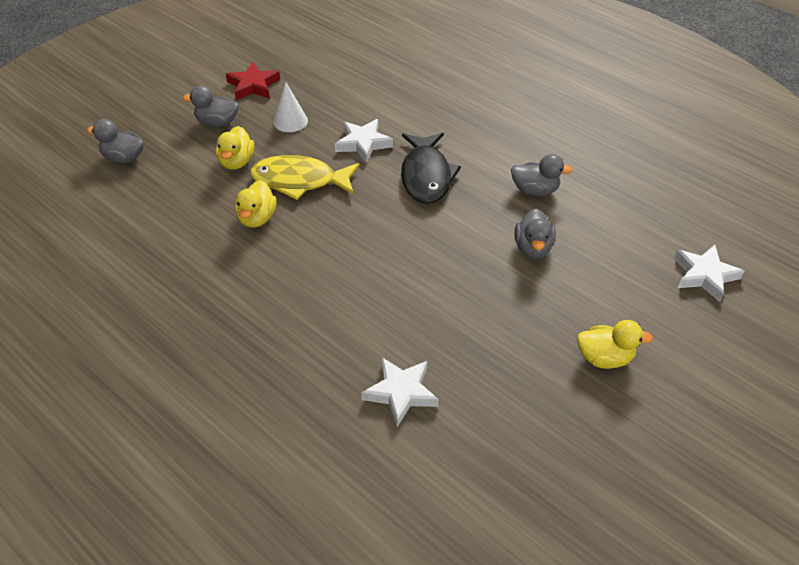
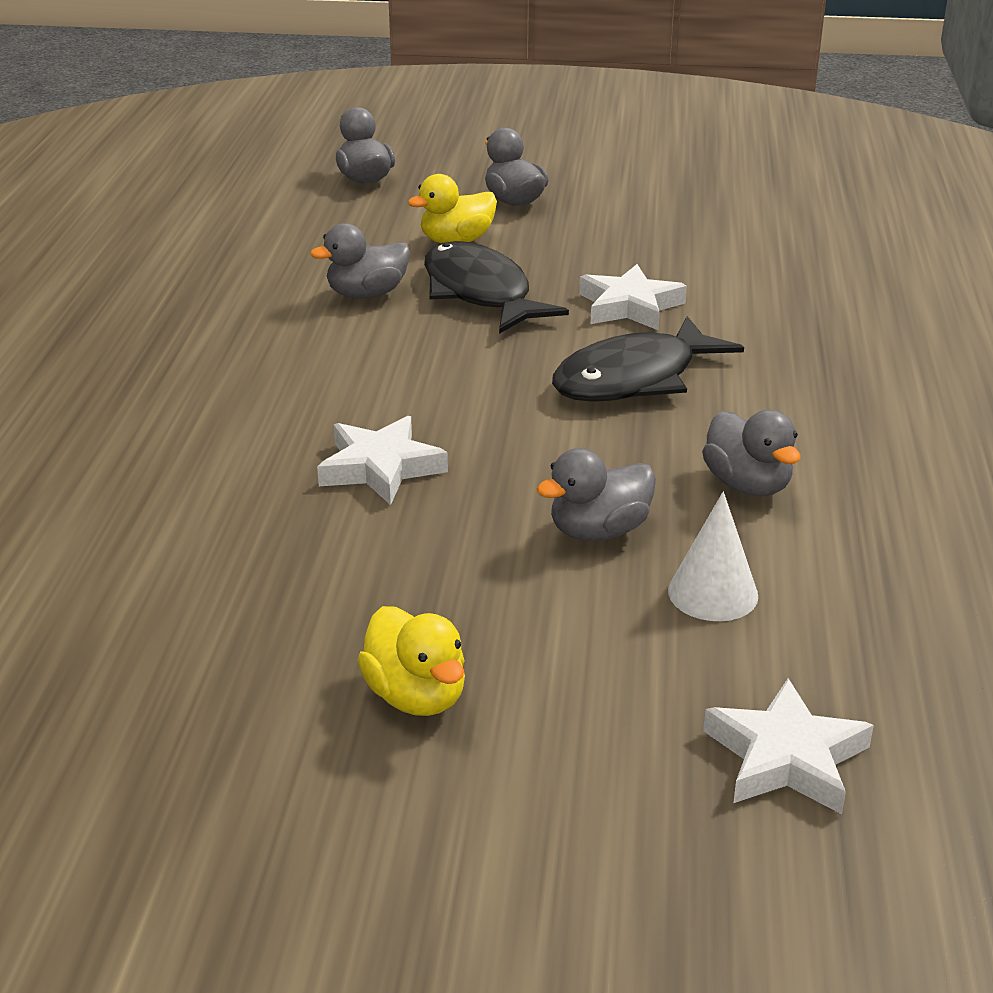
camera: 55 degrees right, 15 degrees down
red star [226,62,280,100] -> none
yellow duck [235,180,277,228] -> grey duck [310,223,410,299]
yellow fish [250,155,359,200] -> black fish [424,241,569,334]
white cone [273,82,308,132] -> white cone moved to [668,491,758,621]
white star [361,357,439,427] -> white star moved to [317,416,448,505]

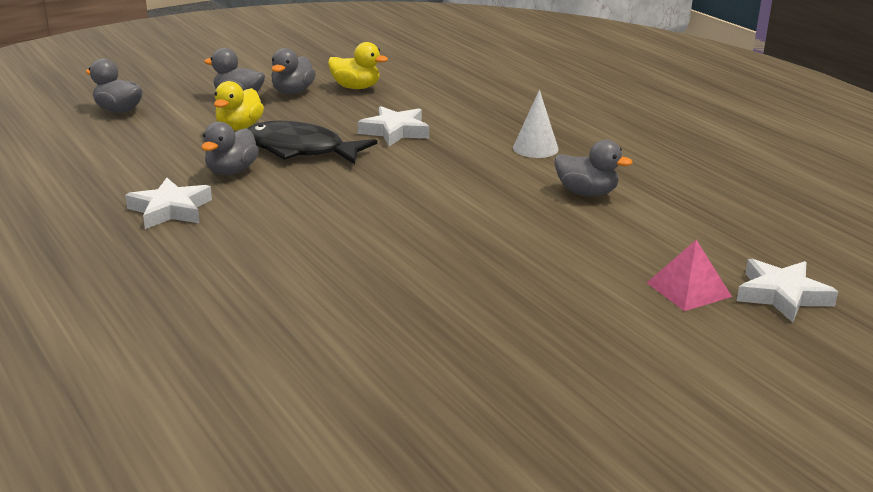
camera: 40 degrees left, 5 degrees down
white star [317,416,448,505] -> white star moved to [125,178,212,229]
yellow duck [357,606,465,716] -> yellow duck moved to [328,42,388,89]
grey duck [537,448,656,541] -> grey duck moved to [271,48,316,94]
black fish [552,316,744,402] -> none
white cone [668,491,758,621] -> white cone moved to [513,90,559,158]
none -> pink pyramid [647,240,732,311]

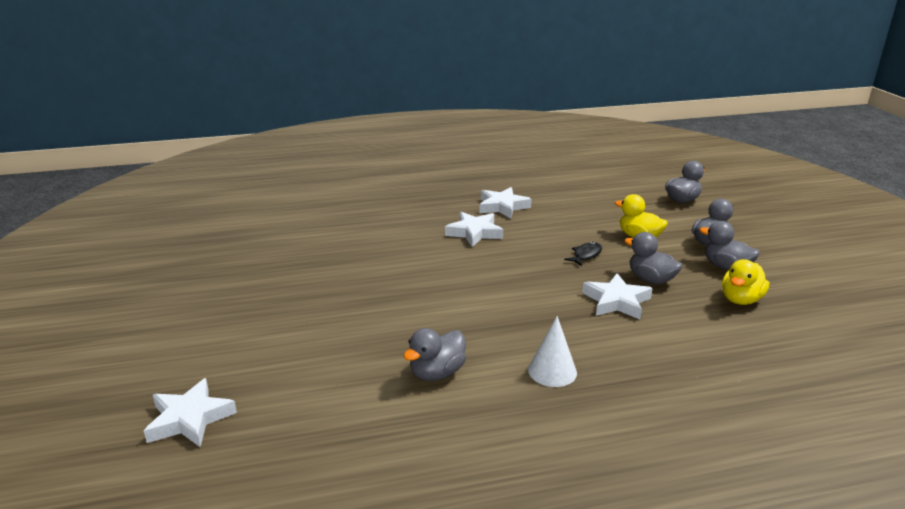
camera: 110 degrees right, 0 degrees up
grey duck [201,122,259,175] -> grey duck moved to [624,232,682,284]
black fish [248,121,377,164] -> black fish [564,242,602,266], size x0.45
pink pyramid [647,240,732,311] -> none
none -> white star [445,212,503,247]

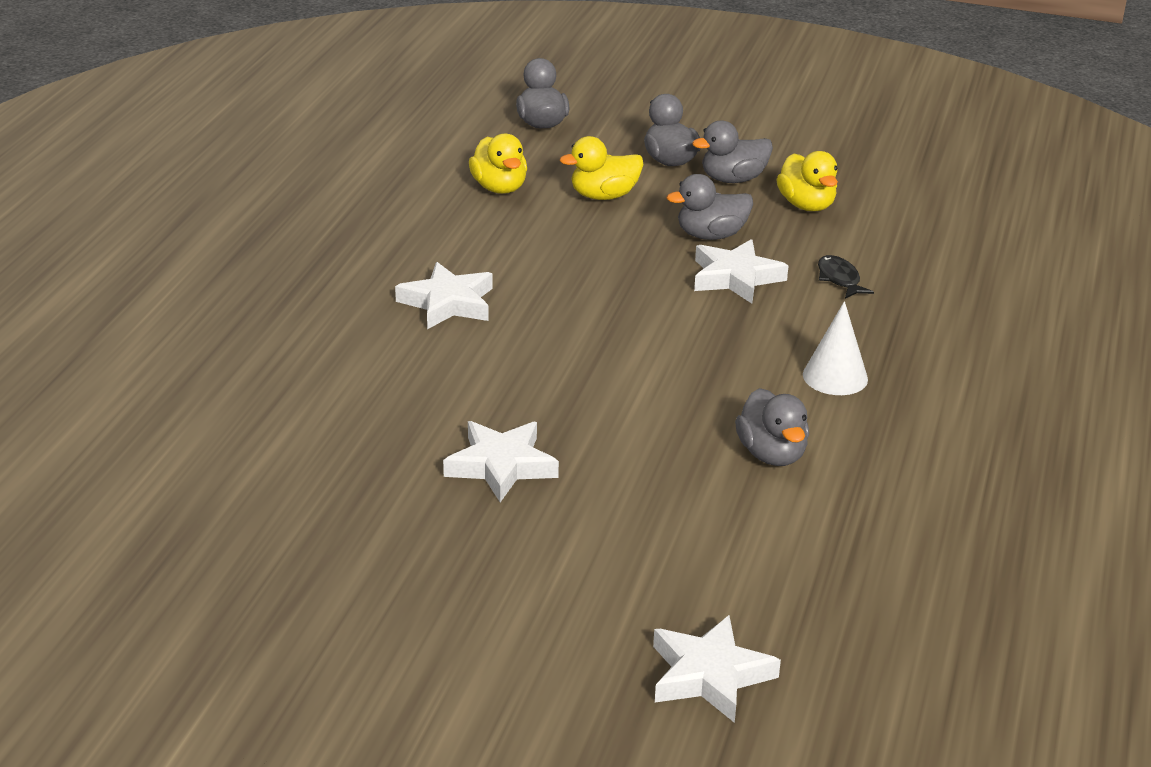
camera: 60 degrees left, 5 degrees up
white star [479,187,532,218] -> white star moved to [443,421,559,502]
black fish [564,242,602,266] -> black fish moved to [818,255,874,298]
none -> yellow duck [469,134,527,194]

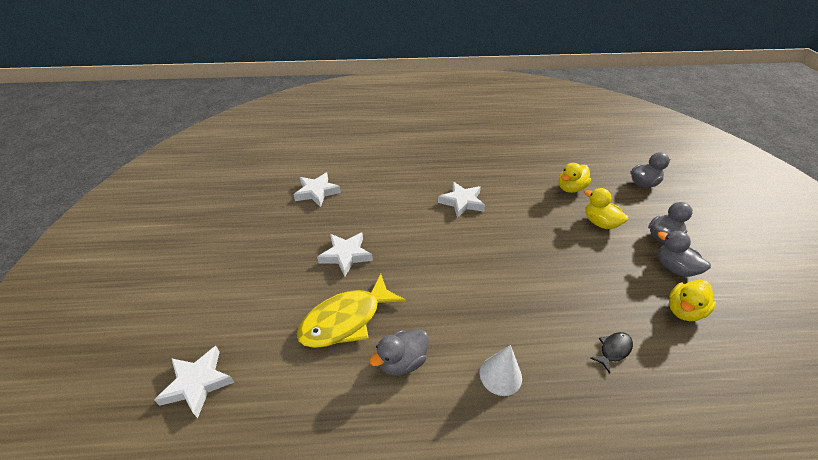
camera: 70 degrees right, 10 degrees up
grey duck [667,174,753,240] -> none
white star [694,239,789,303] -> white star moved to [294,173,341,207]
none -> yellow fish [297,274,406,348]

